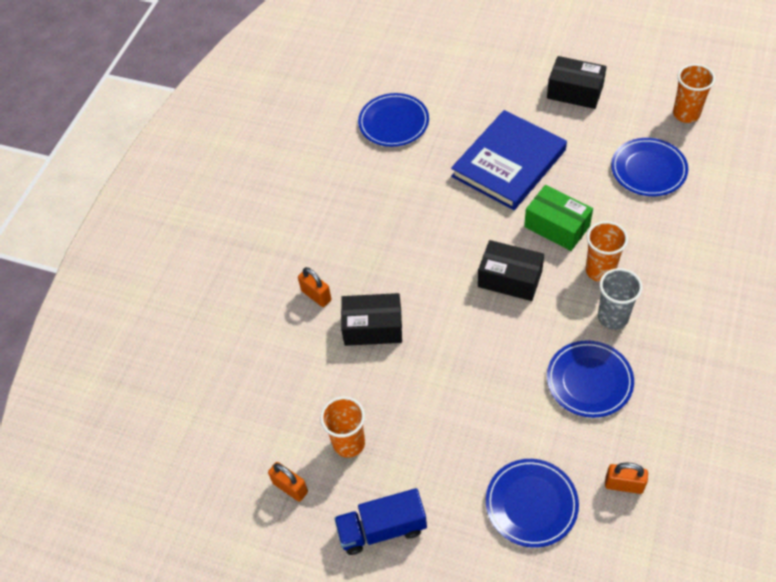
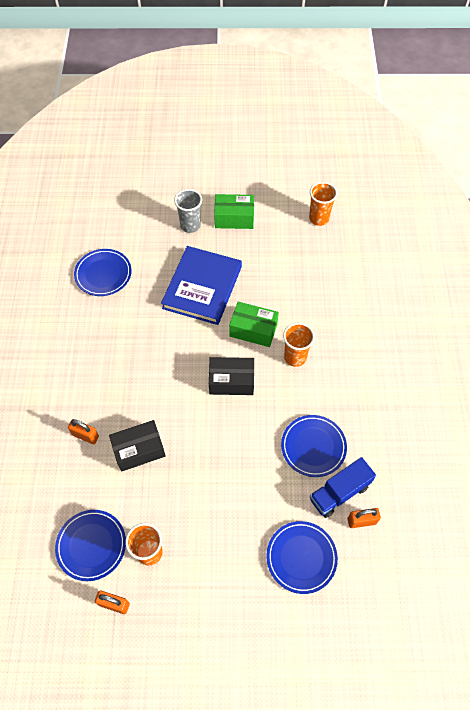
camera: 25 degrees left, 5 degrees up
blue truck [334,488,427,555] -> blue truck moved to [310,457,376,518]
black box [547,56,607,109] -> green box [214,194,254,229]
grey cup [598,268,643,330] -> grey cup moved to [174,189,202,233]
blue plate [611,138,688,196] -> blue plate moved to [55,510,126,581]

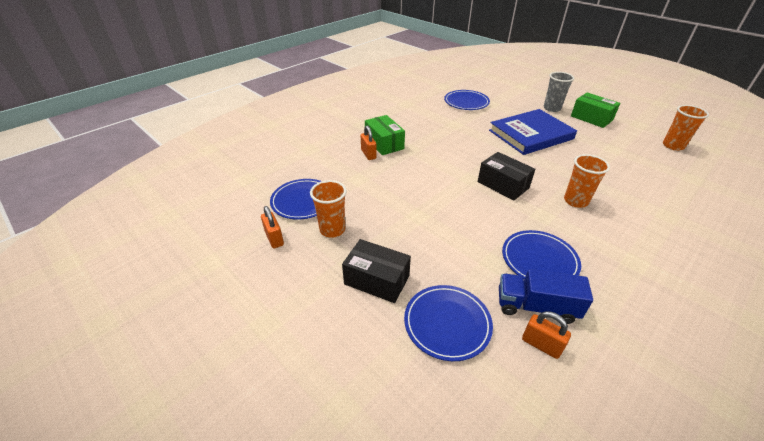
camera: 45 degrees right, 20 degrees down
black box [109,420,165,472] -> black box moved to [342,239,411,303]
green box [229,302,279,347] -> green box moved to [365,115,405,155]

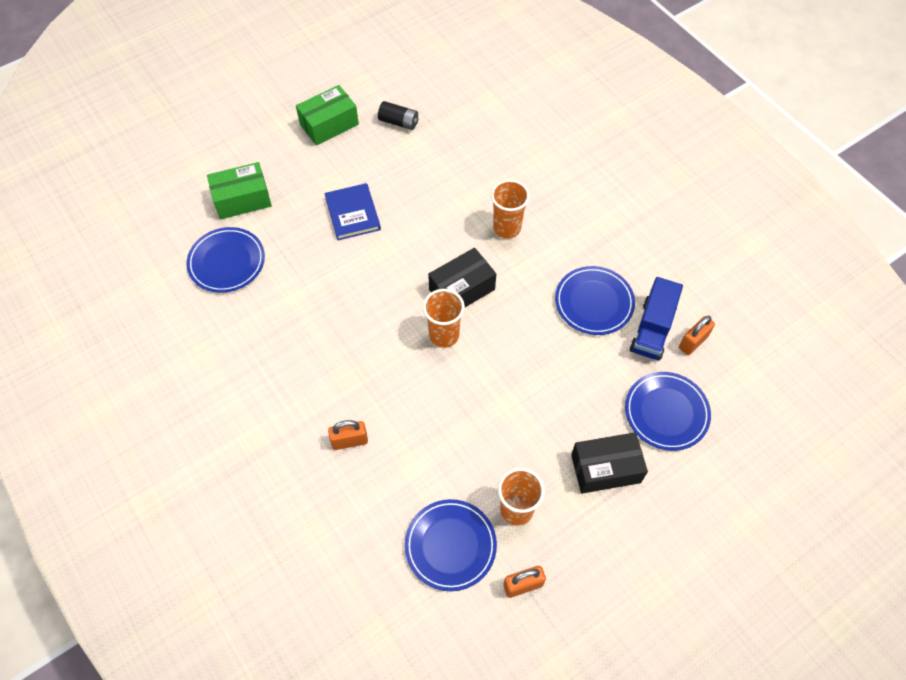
camera: 80 degrees left, 20 degrees up
black box [342,239,411,303] -> black box turned 45 degrees clockwise [571,432,648,494]
green box [365,115,405,155] -> green box moved to [207,162,272,219]
blue book [489,109,577,155] -> blue book [325,183,381,240], size x0.58
grey cup [544,72,574,112] -> none
orange cup [663,105,709,151] -> orange cup moved to [423,289,465,348]
none -> black battery [378,101,418,130]

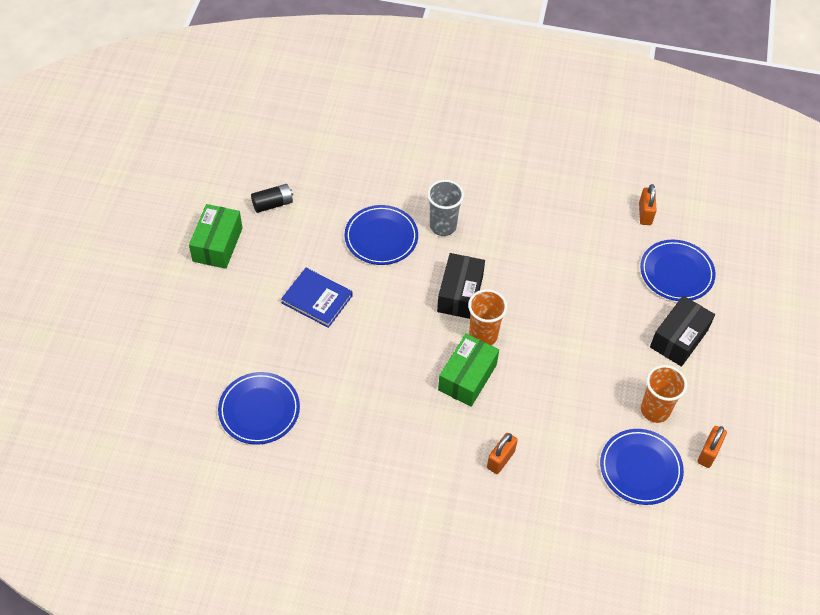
camera: 45 degrees left, 5 degrees down
green box [207,162,272,219] -> green box moved to [438,334,499,407]
orange cup [491,180,530,238] -> grey cup [427,180,464,236]
blue plate [555,266,635,335] -> blue plate moved to [345,205,418,265]
blue truck [630,277,683,361] -> none

